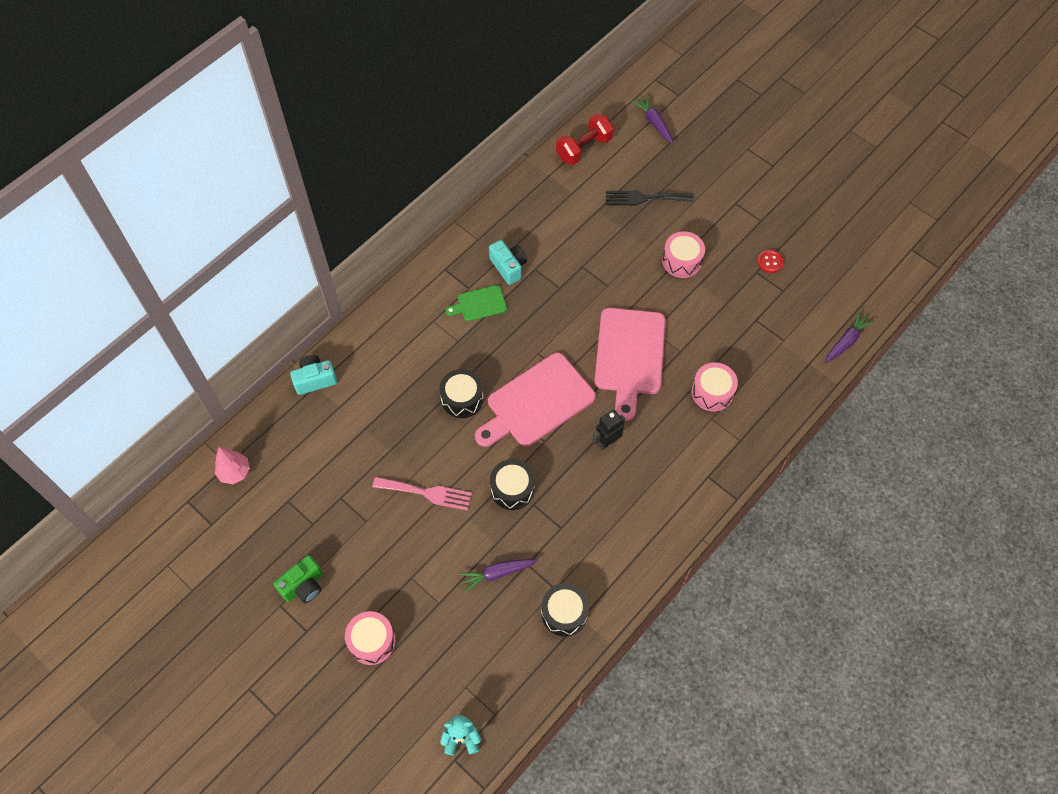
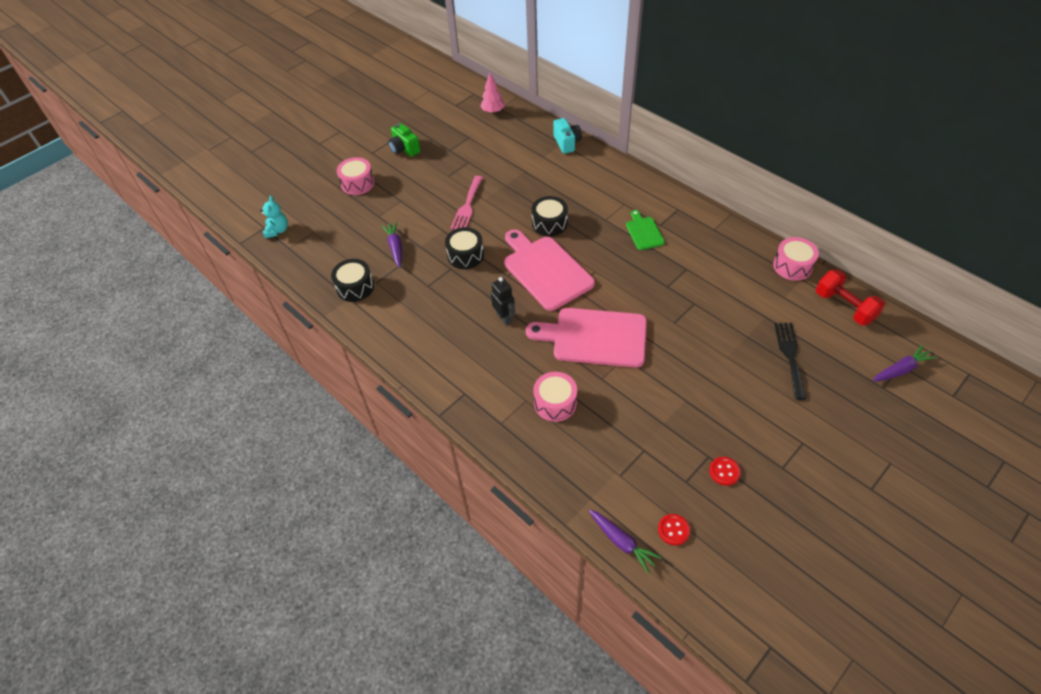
camera: 95 degrees right, 10 degrees down
turquoise camera [489,240,527,285] -> none
pink drum [662,231,705,278] -> pink drum moved to [773,237,819,281]
none -> red button [658,514,690,545]

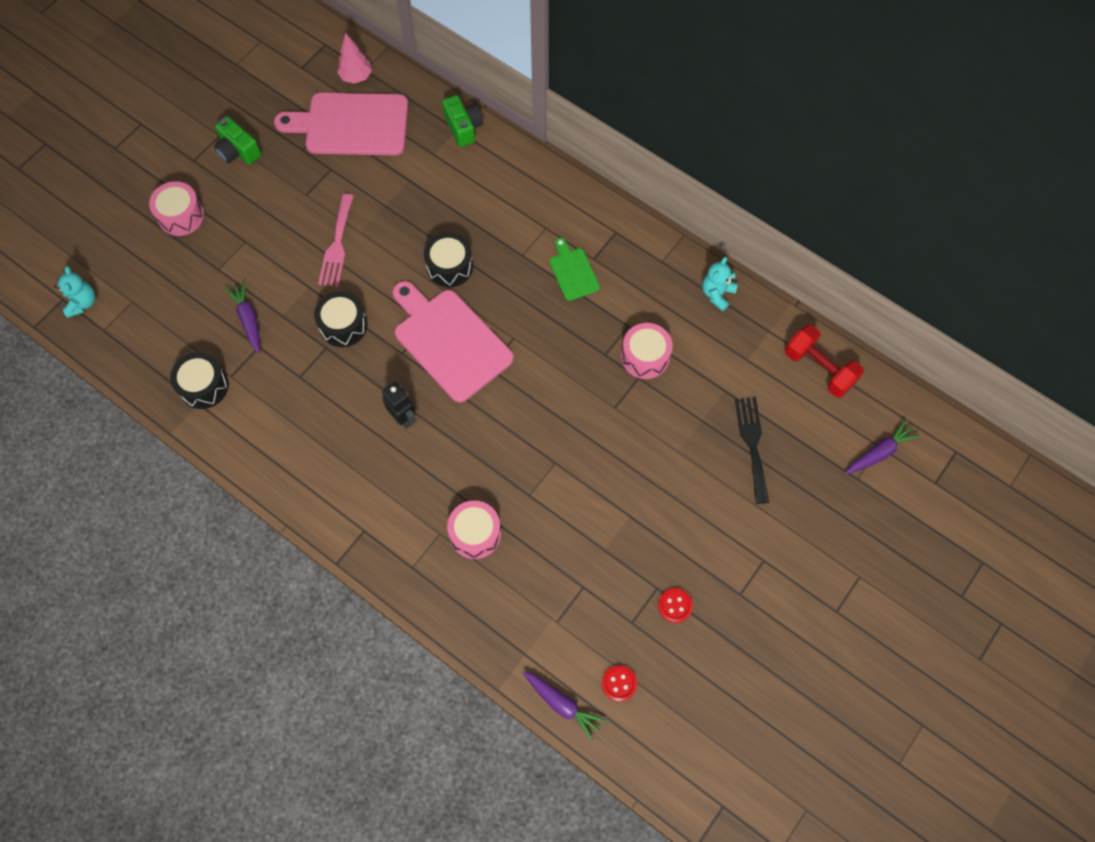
camera: 10 degrees left, 15 degrees up
pink cutting board [526,308,647,368] -> pink cutting board moved to [274,93,408,155]
turquoise camera [553,118,582,154] -> green camera [442,95,483,147]
pink drum [773,237,819,281] -> pink drum moved to [621,323,673,379]
none -> turquoise teddy bear [702,256,738,311]

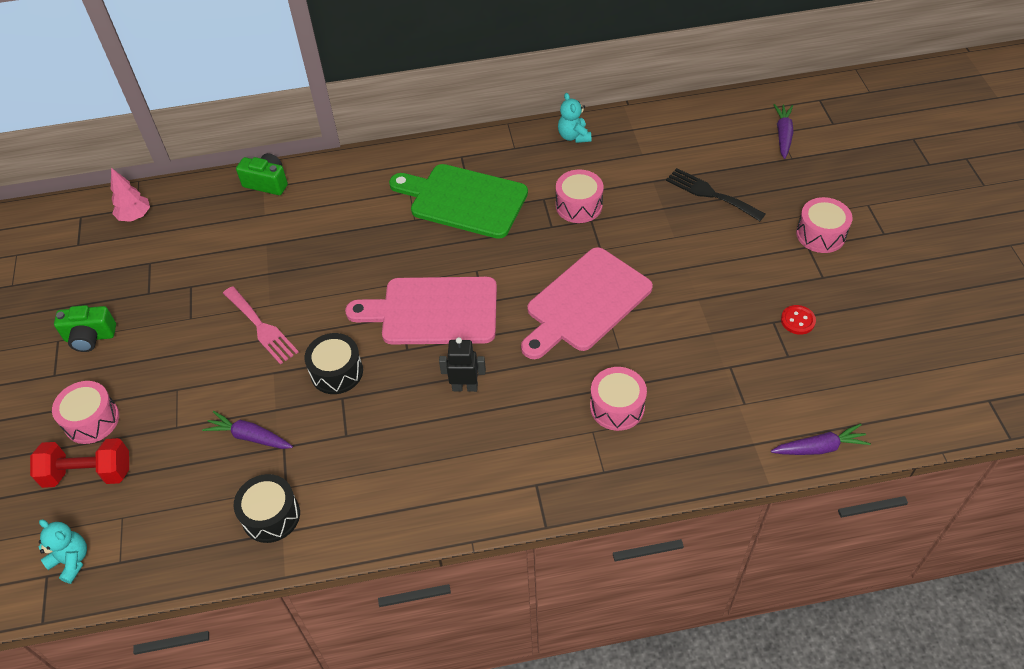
camera: 45 degrees left, 15 degrees down
pink cutting board [274,93,408,155] -> pink cutting board moved to [521,247,653,359]
black drum [424,232,473,287] -> none
green cutting board [549,238,600,301] -> green cutting board [389,164,528,239], size x2.01
red button [602,665,637,702] -> none
red dumbbell [785,324,864,398] -> red dumbbell moved to [30,438,129,488]
none -> pink drum [796,197,852,253]

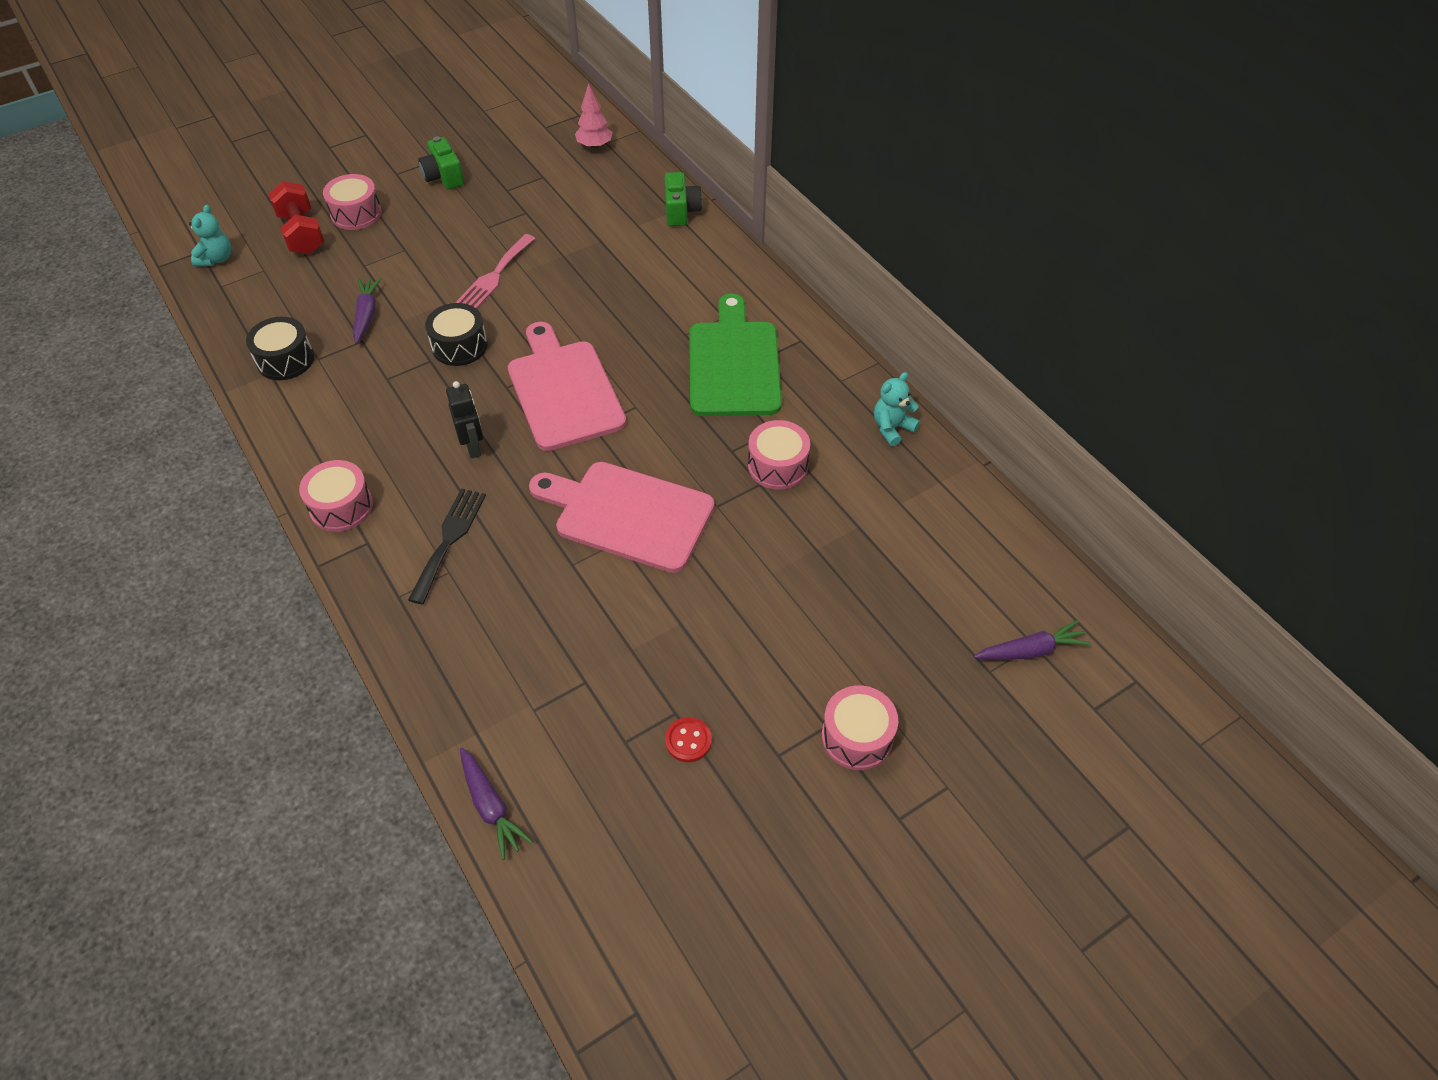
camera: 65 degrees right, 0 degrees up
pink drum [590,367,647,431] -> pink drum moved to [299,460,373,532]
black fork [666,168,766,221] -> black fork moved to [408,488,486,604]

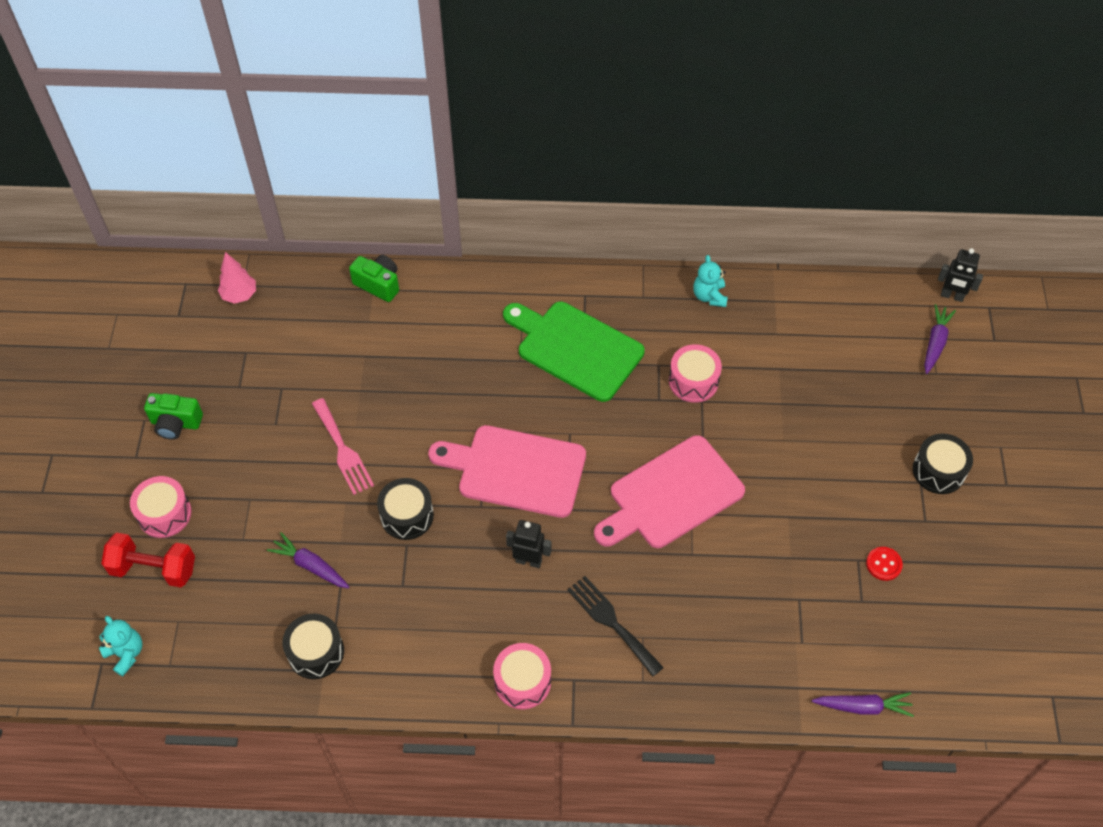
camera: 55 degrees left, 5 degrees up
pink drum [822,685,898,770] -> black drum [913,434,973,494]
none -> black robot [938,248,983,302]

